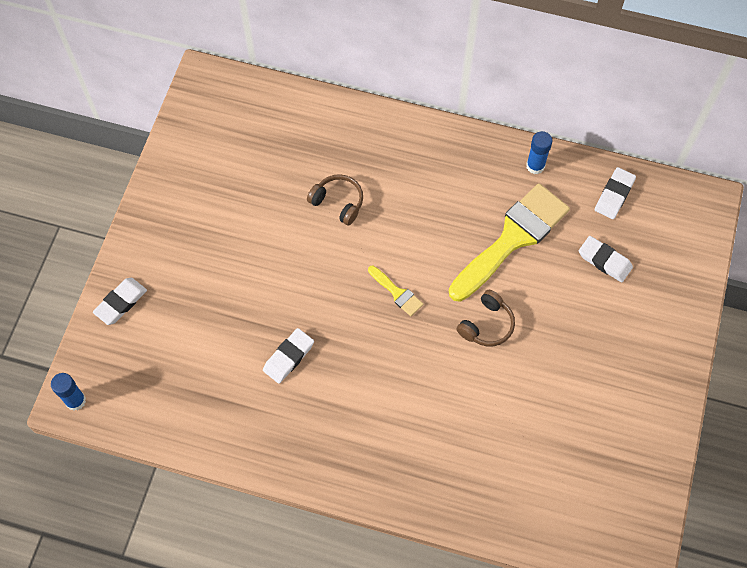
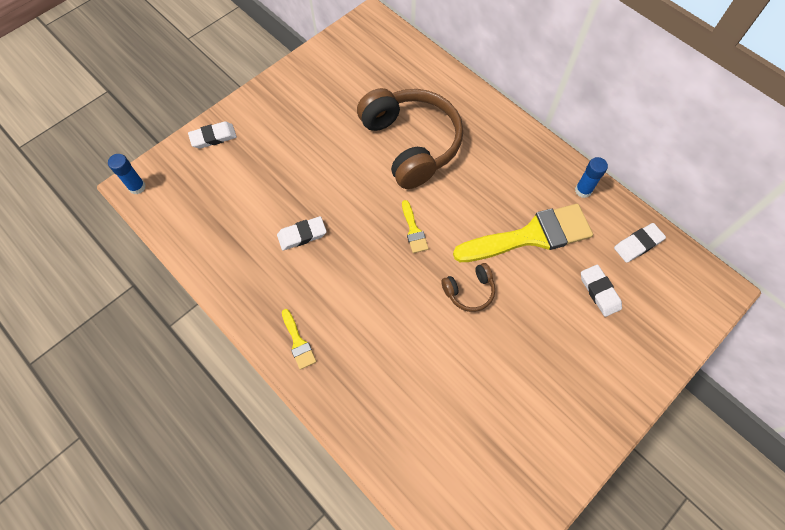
camera: 30 degrees right, 0 degrees up
brown headphones [307,174,363,226] -> brown headphones [357,88,463,189], size x2.27
none -> yellow brush [282,309,316,370]

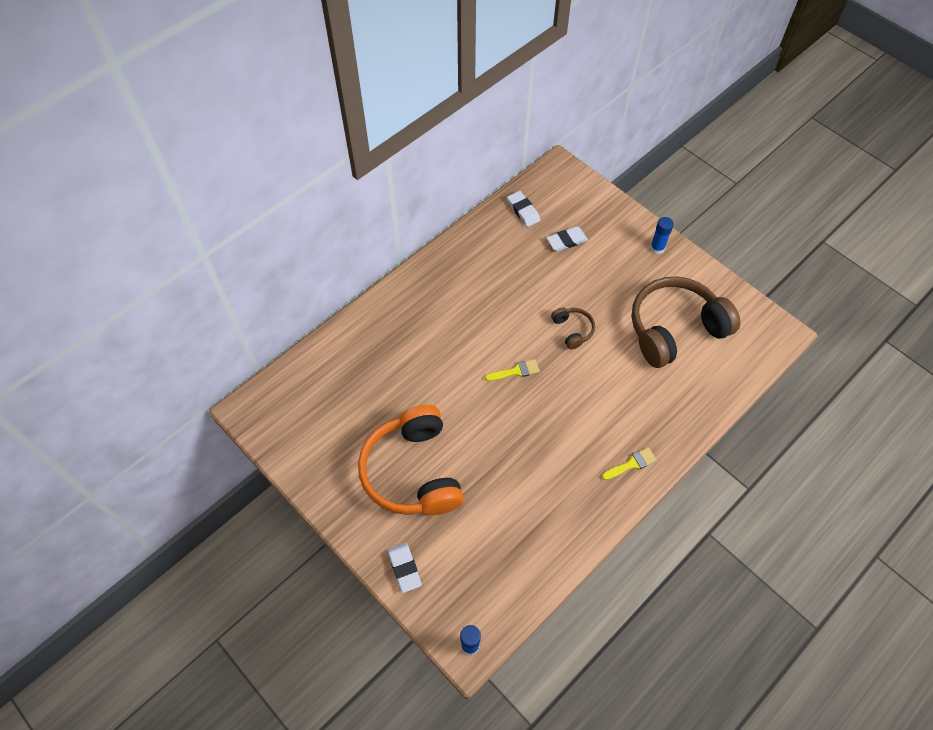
camera: 90 degrees left, 5 degrees down
white eraser [277,216,327,250] -> none
brown headphones [357,88,463,189] -> brown headphones moved to [632,277,740,368]
yellow brush [453,204,593,262] -> none
blue glue stick [575,157,608,198] -> blue glue stick moved to [650,217,674,254]
none -> orange headphones [358,405,464,515]

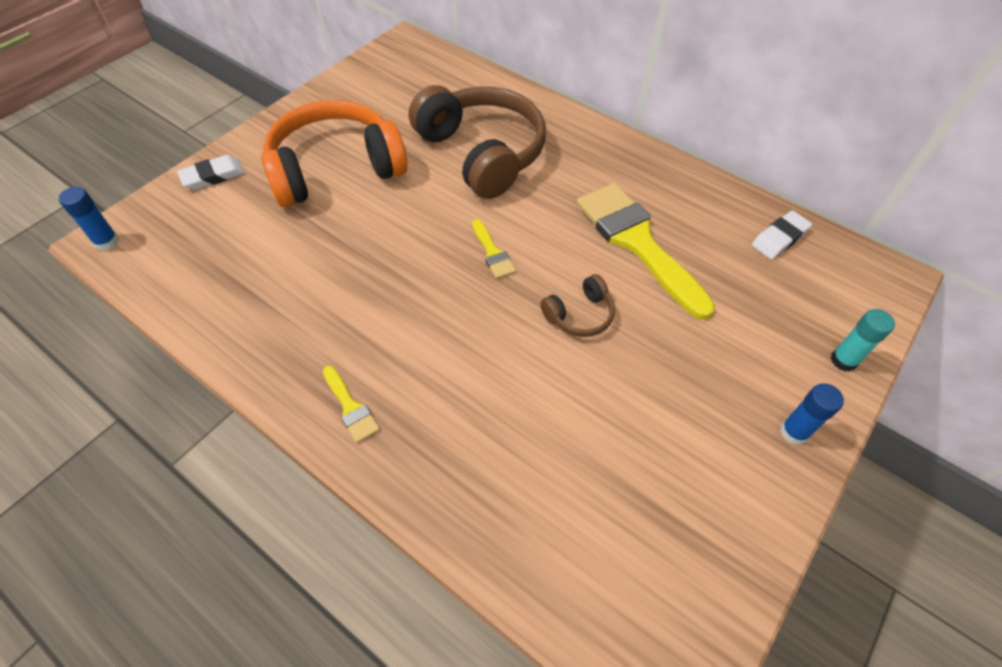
camera: 80 degrees right, 5 degrees down
white eraser [547,226,588,251] -> none
brown headphones [632,277,740,368] -> brown headphones moved to [409,85,546,199]
none -> yellow brush [576,183,715,320]
none -> turquoise glue stick [831,309,895,372]

